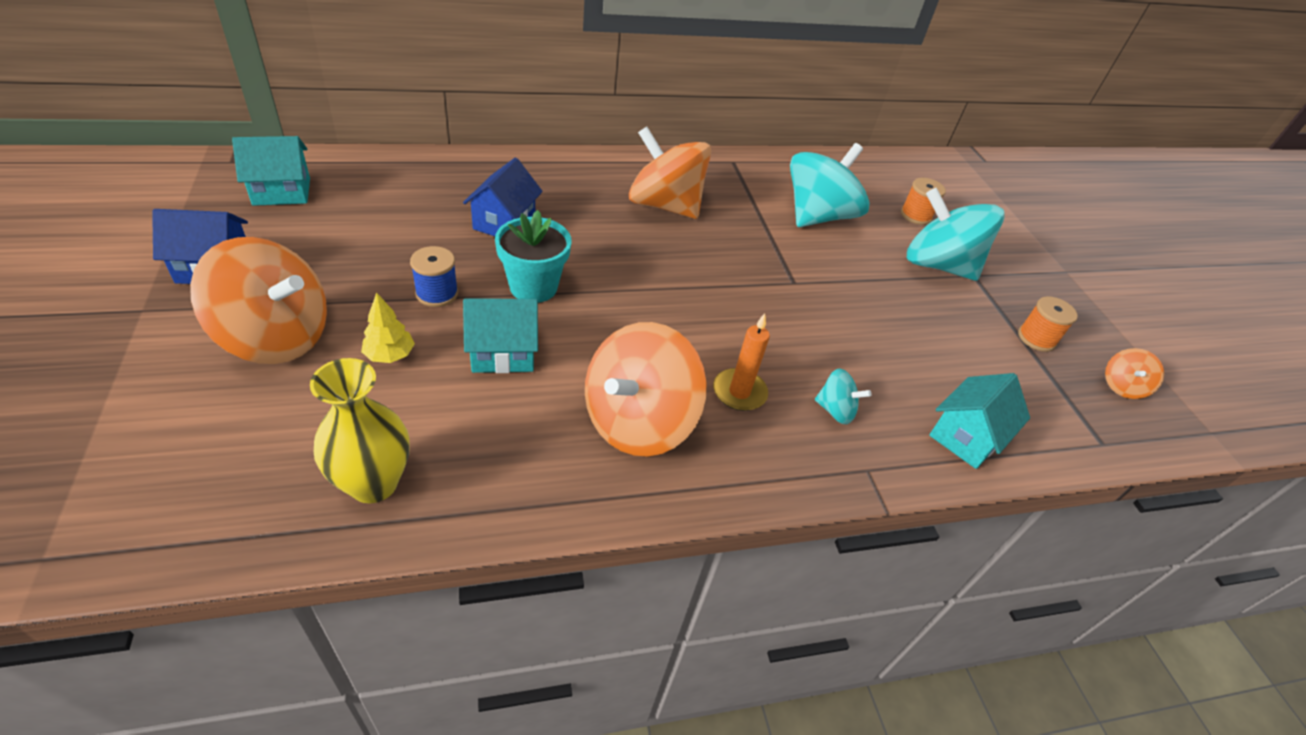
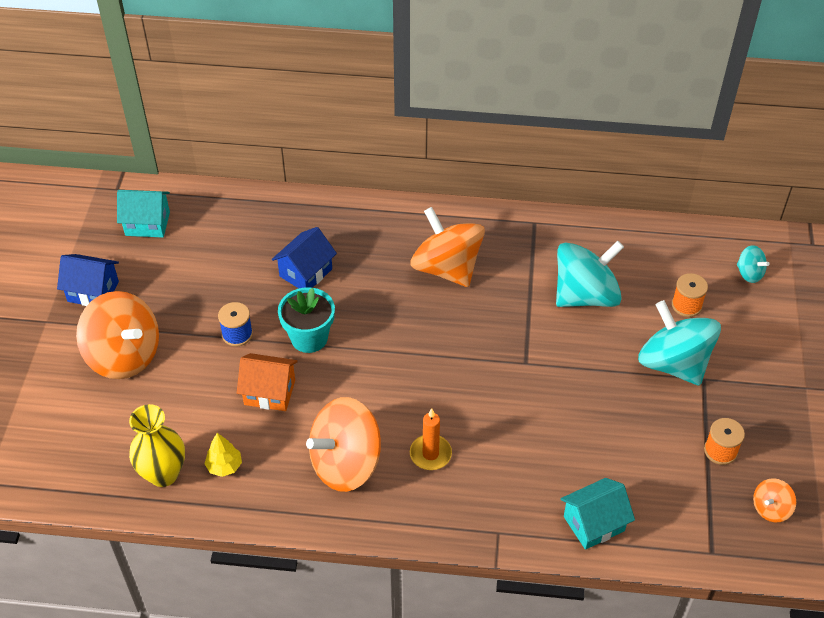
camera: 25 degrees right, 5 degrees up
yellow tree [361,292,415,363] -> yellow tree moved to [204,433,242,477]
turquoise house [463,298,538,373] -> orange house [237,353,298,411]
turquoise spinning top [815,368,871,425] -> turquoise spinning top moved to [737,245,769,283]

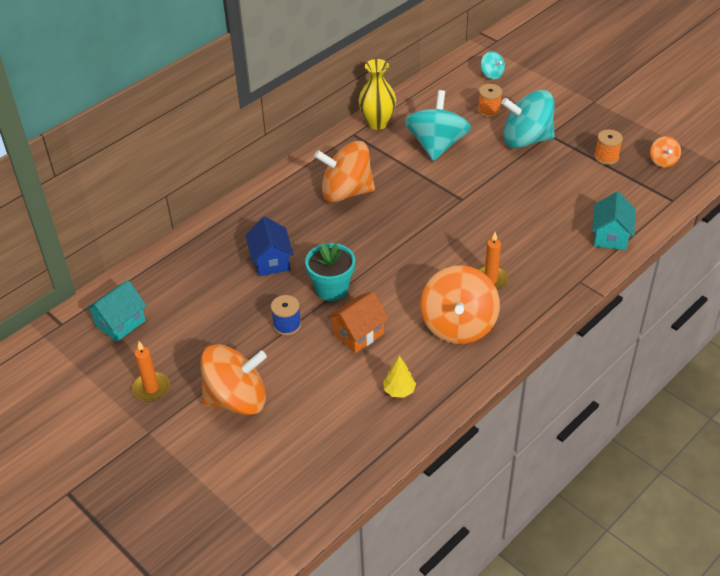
camera: 50 degrees left, 5 degrees down
blue house [57,254,119,306] -> orange candle [132,341,170,401]
yellow vase [129,404,185,487] -> yellow vase moved to [359,59,396,130]
turquoise spinning top [737,245,769,283] -> turquoise spinning top turned 60 degrees clockwise [481,51,505,79]

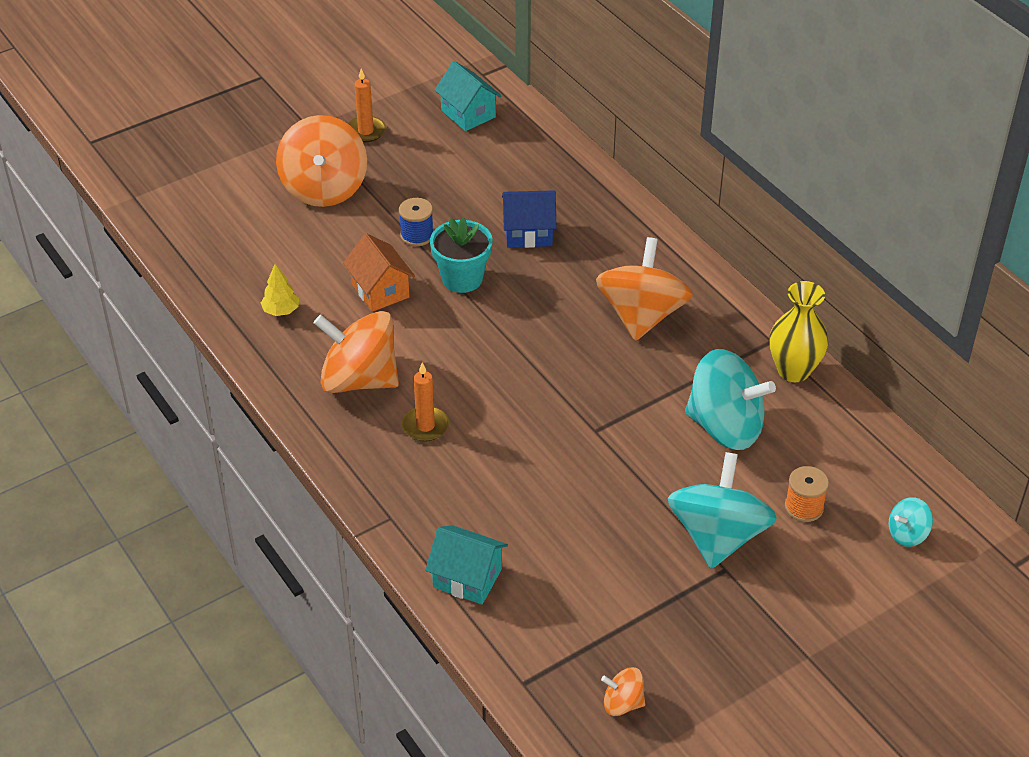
camera: 100 degrees right, 0 degrees up
orange spool [594,129,623,165] -> none

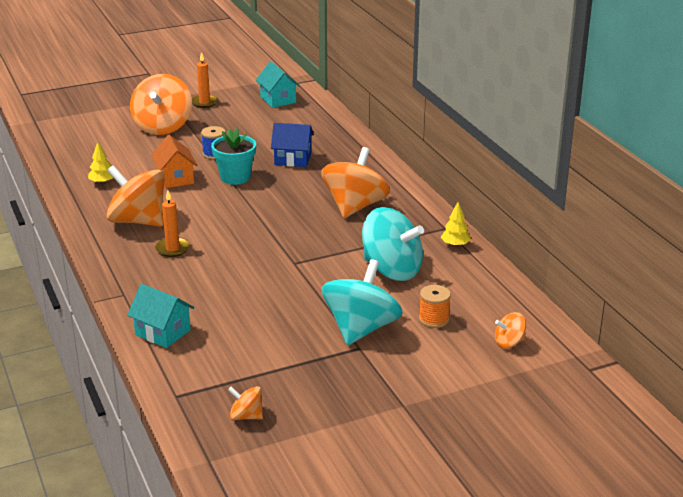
camera: 10 degrees right, 15 degrees down
yellow vase [770,281,828,382] -> yellow tree [441,202,471,247]
turquoise spinning top [889,497,933,547] -> orange spinning top [495,312,526,348]

